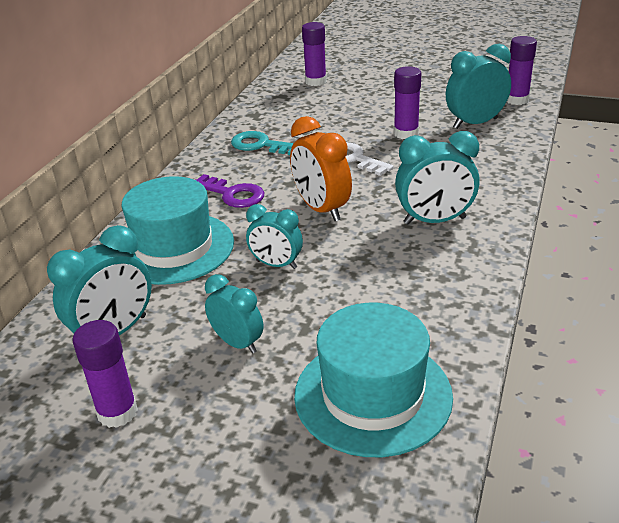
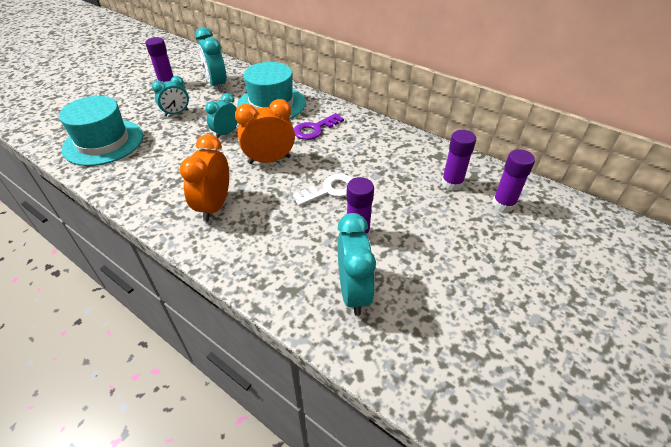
camera: 105 degrees right, 10 degrees up
turquoise key [231,131,294,155] -> none
turquoise clock [395,131,480,225] -> orange clock [180,134,229,222]
purple glue stick [507,36,537,105] -> purple glue stick moved to [441,130,476,191]

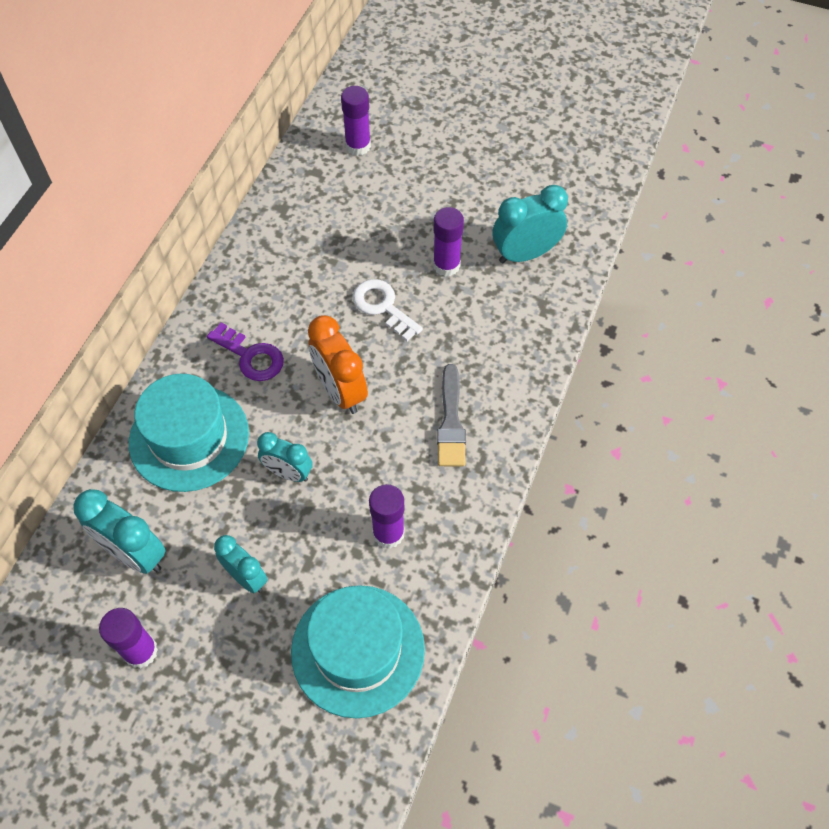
camera: 105 degrees left, 15 degrees up
orange clock [180,134,229,222] -> grey brush [437,364,466,467]
turquoise clock [195,27,226,92] -> turquoise clock turned 75 degrees clockwise [74,489,165,574]
purple glue stick [441,130,476,191] -> purple glue stick moved to [369,484,404,549]

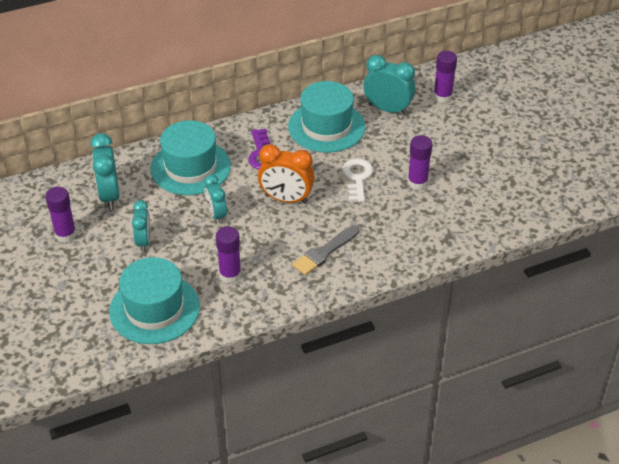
camera: 45 degrees right, 15 degrees down
orange clock [308,315,368,414] -> orange clock turned 90 degrees counterclockwise [258,144,315,204]
turquoise clock [492,185,568,264] -> turquoise clock moved to [363,55,416,115]
none -> turquoise hat [288,81,365,152]

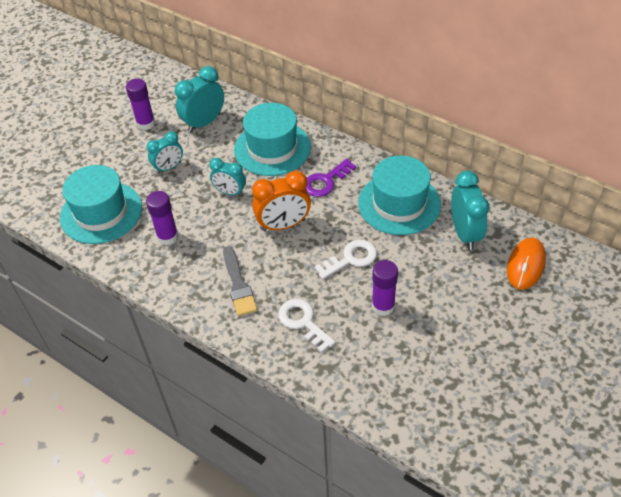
camera: 60 degrees right, 5 degrees up
turquoise clock [204,174,227,224] -> turquoise clock turned 105 degrees counterclockwise [210,158,246,196]
orange clock [258,144,315,204] -> orange clock turned 90 degrees counterclockwise [252,171,311,231]
grey brush [292,225,360,275] -> grey brush turned 120 degrees counterclockwise [223,246,257,316]
purple glue stick [433,51,457,103] -> orange mouse [507,238,546,290]
none -> white key [278,299,335,353]

